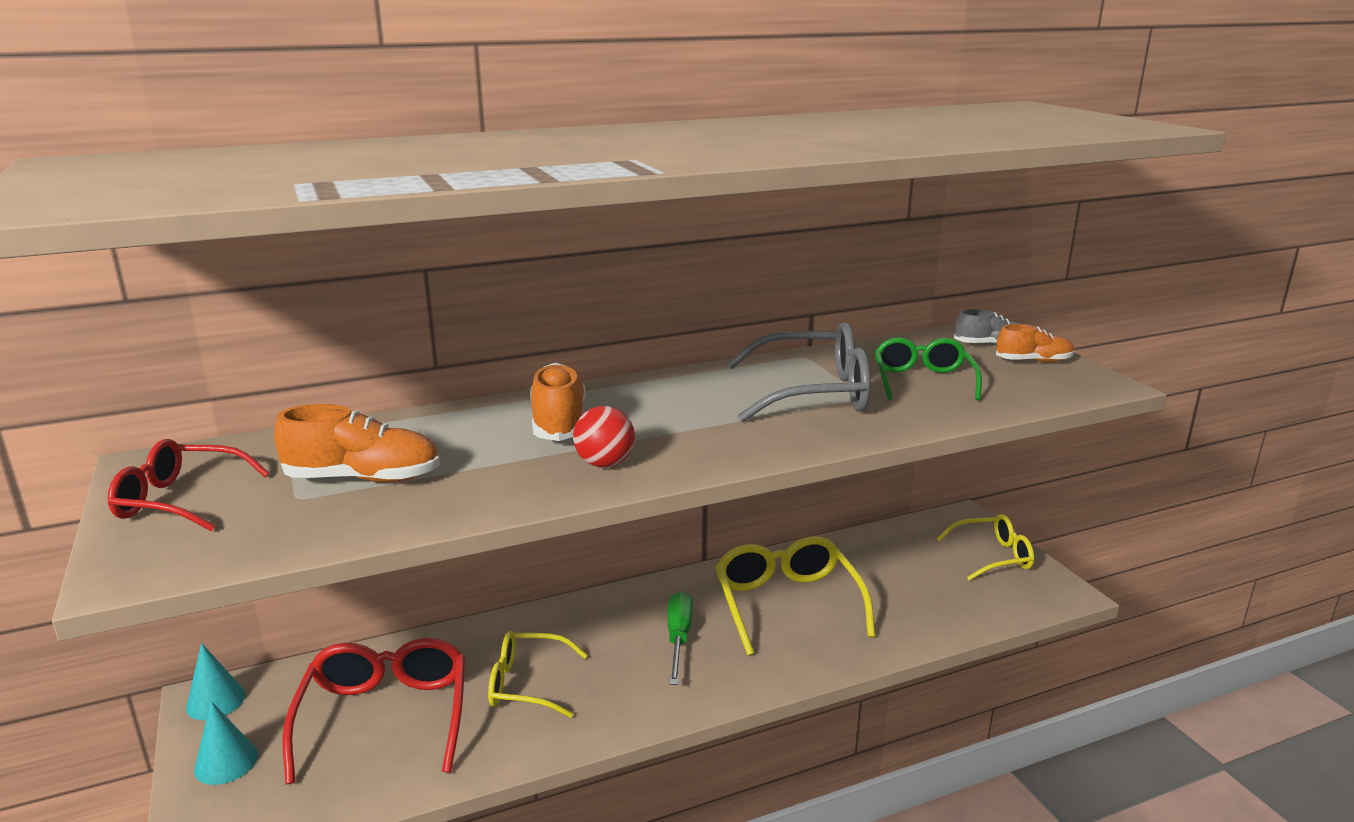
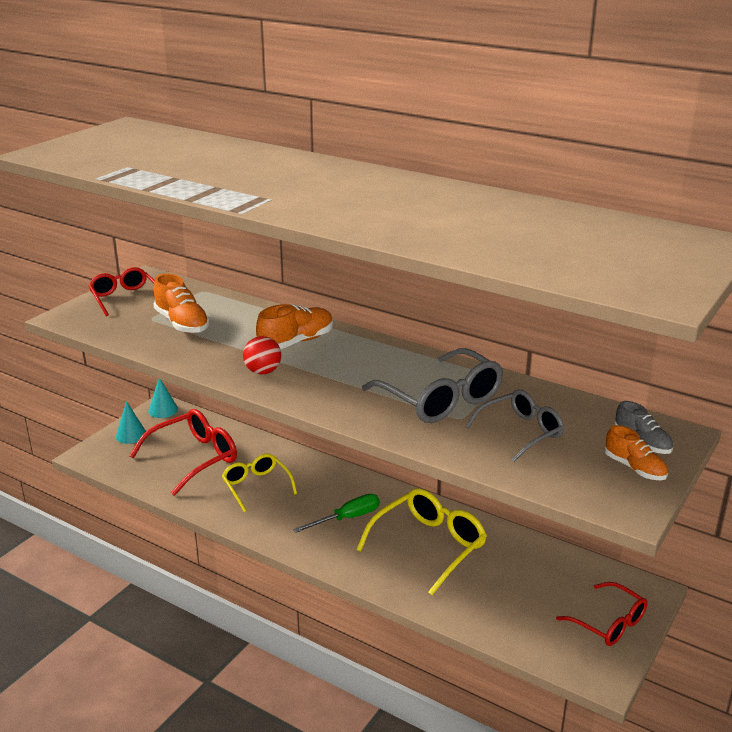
camera: 55 degrees right, 5 degrees up
green glasses [875,337,982,401] -> grey glasses [465,390,564,462]
yellow glasses [937,514,1034,581] -> red glasses [556,582,648,646]

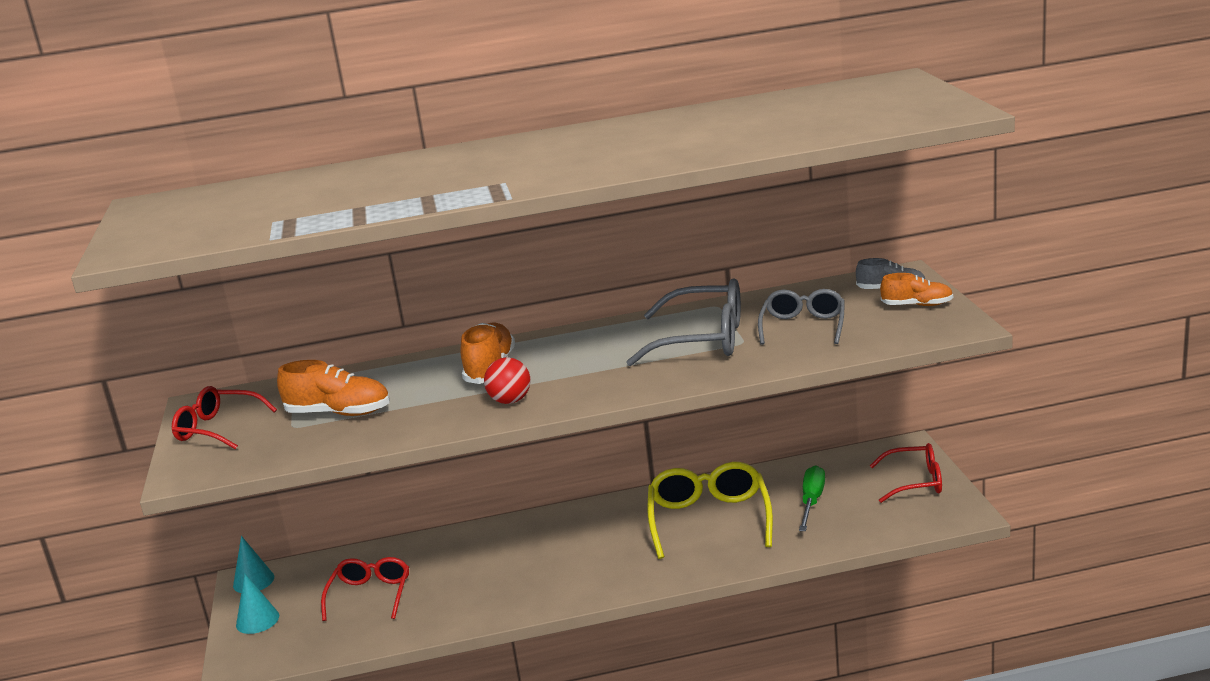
camera: 40 degrees left, 5 degrees down
red glasses [130,409,237,496] -> red glasses [321,557,409,621], size x0.65
yellow glasses [222,453,297,512] -> none
green screwdriver [293,494,380,533] -> green screwdriver moved to [799,465,825,531]

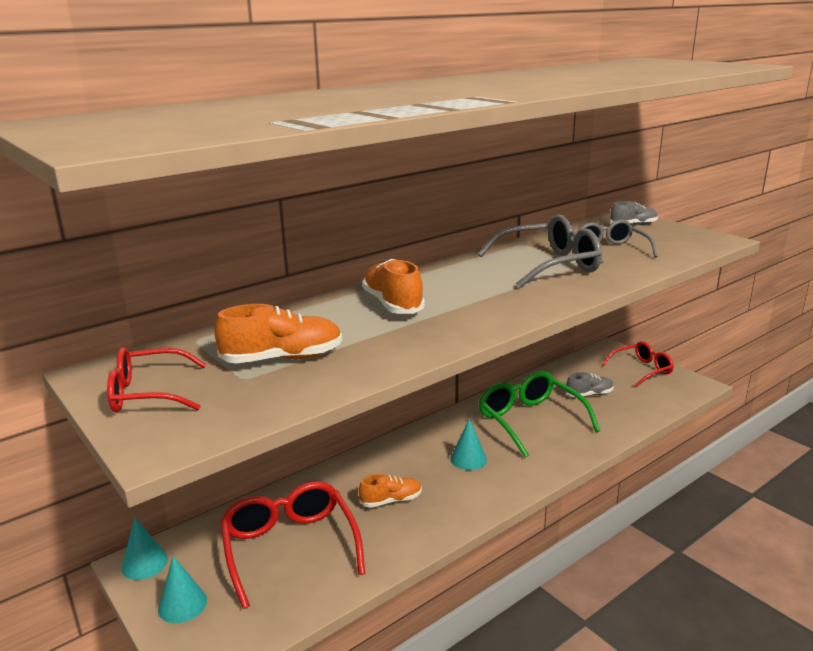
camera: 30 degrees left, 0 degrees up
red glasses [321,557,409,621] -> red glasses [220,481,365,609], size x1.54
red ball [484,357,530,404] -> none
yellow glasses [648,462,773,559] -> green glasses [478,371,600,458]
green screwdriver [799,465,825,531] -> grey shoe [566,372,614,397]
orange shoe [880,273,953,306] -> orange shoe moved to [359,474,422,508]
none -> turquoise cone [450,418,487,470]

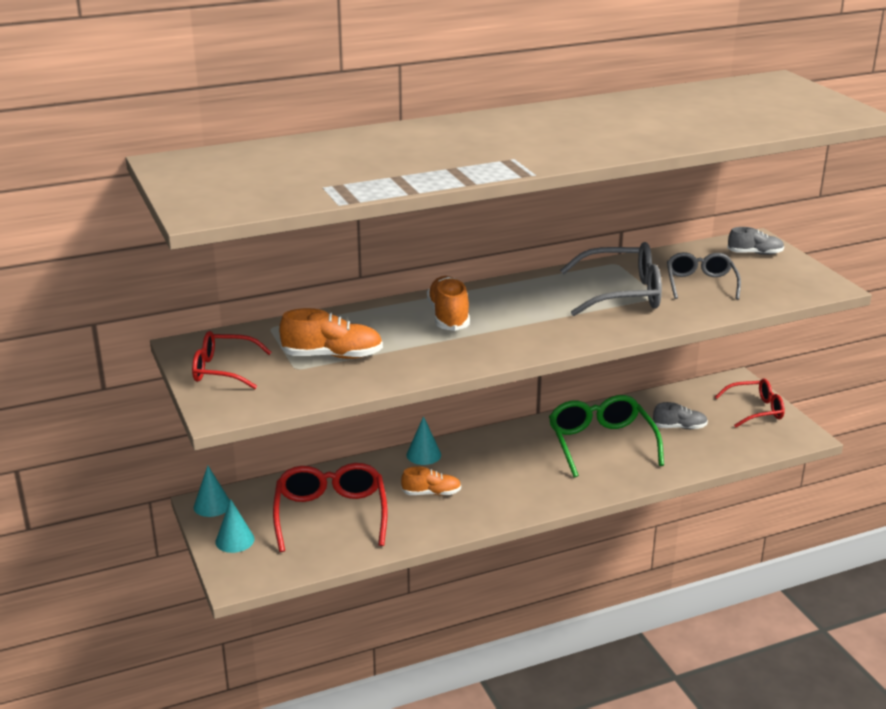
camera: 15 degrees right, 5 degrees up
turquoise cone [450,418,487,470] -> turquoise cone moved to [406,416,441,465]

